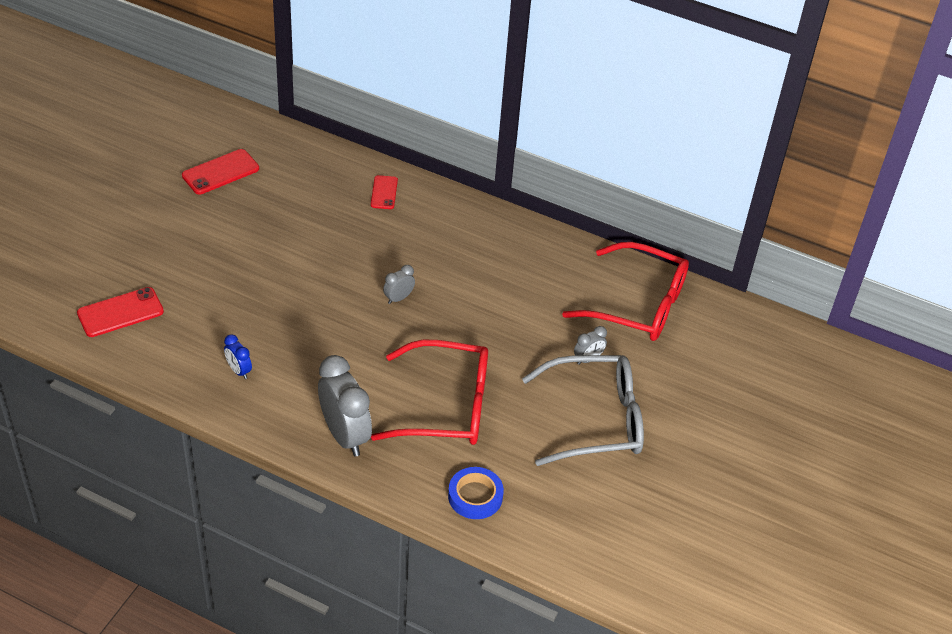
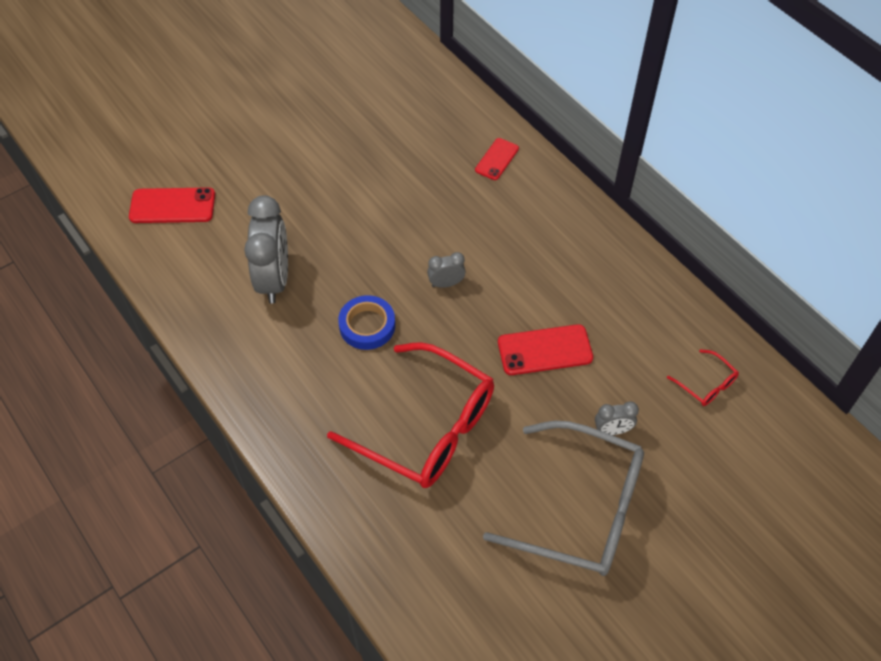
camera: 30 degrees right, 10 degrees up
red phone [182,149,259,194] -> red phone moved to [498,324,593,375]
blue clock [224,334,252,379] -> none
grey clock [318,355,372,457] -> grey clock moved to [244,195,288,304]
blue tape [448,467,504,519] -> blue tape moved to [338,295,395,350]
red glasses [562,242,689,341] -> red glasses [667,349,739,406], size x0.41

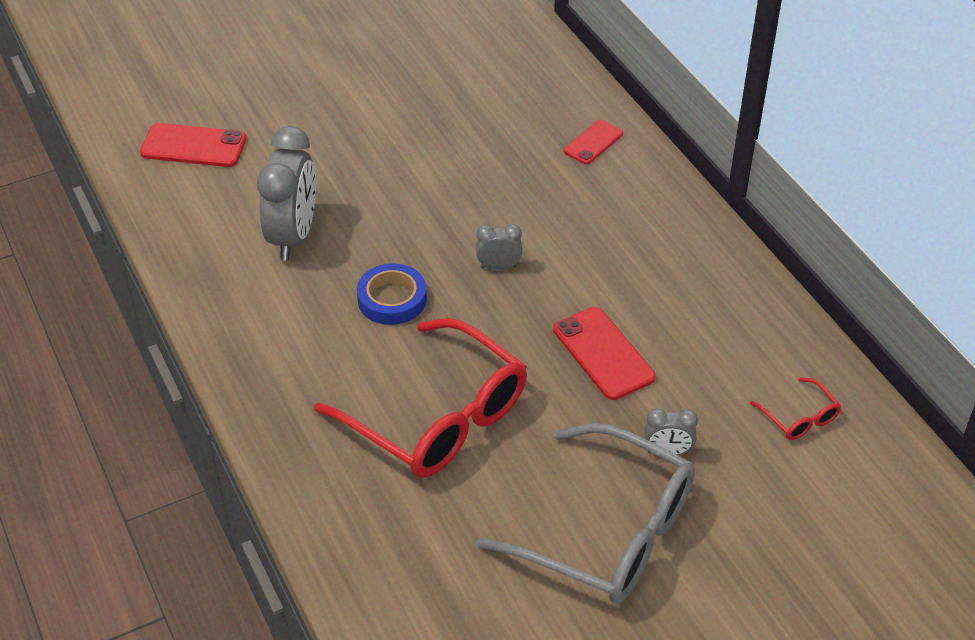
camera: 10 degrees right, 10 degrees down
red phone [498,324,593,375] -> red phone turned 60 degrees clockwise [553,307,656,400]

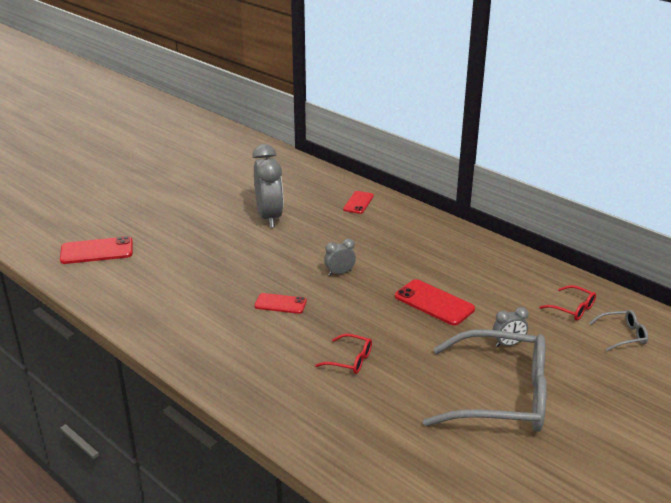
camera: 20 degrees left, 15 degrees down
grey clock [257,126,316,261] -> grey clock moved to [252,144,283,228]
red glasses [314,318,527,478] -> red glasses [315,334,372,374], size x0.41
blue tape [357,263,427,325] -> red phone [255,293,307,314]
none -> grey glasses [589,310,648,351]

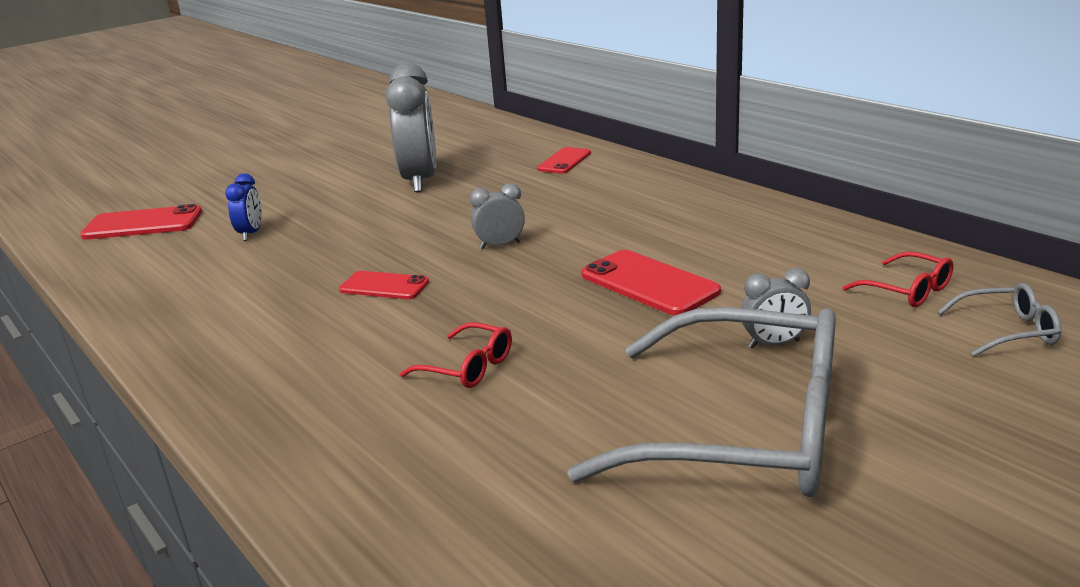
camera: 10 degrees right, 5 degrees down
none -> blue clock [225,173,262,241]

